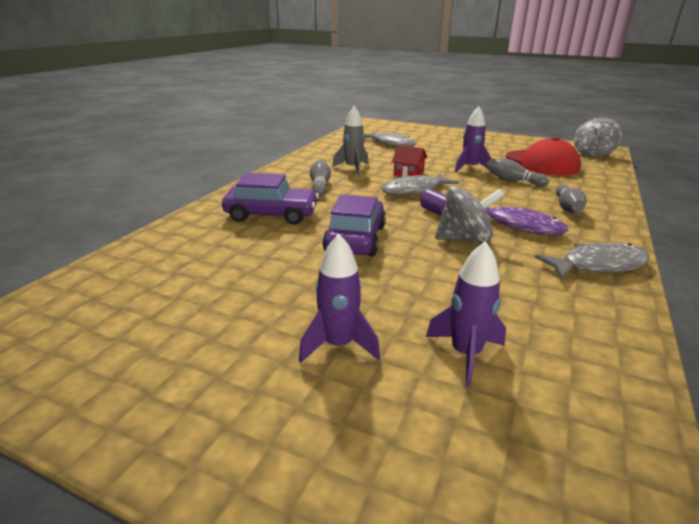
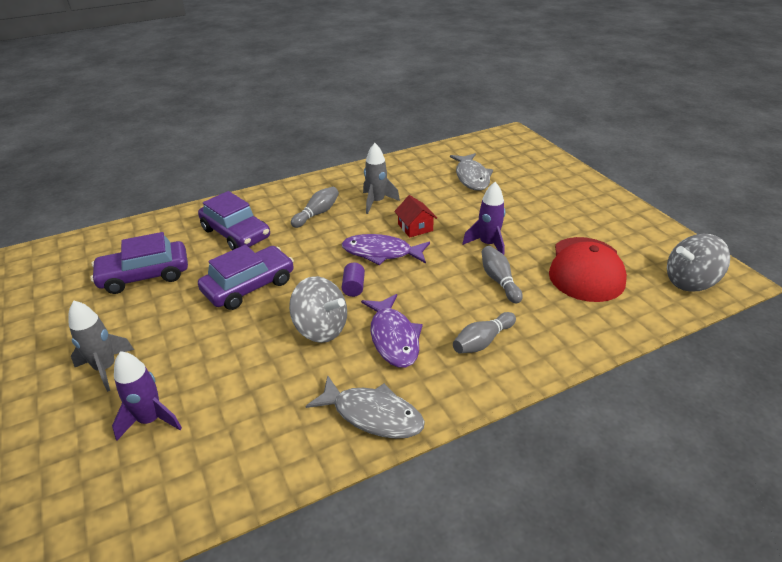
camera: 40 degrees right, 10 degrees up
purple rocket [299,234,380,363] -> grey rocket [69,301,134,392]
grey fish [381,173,459,195] -> purple fish [342,234,430,265]
none -> purple car [91,232,188,294]

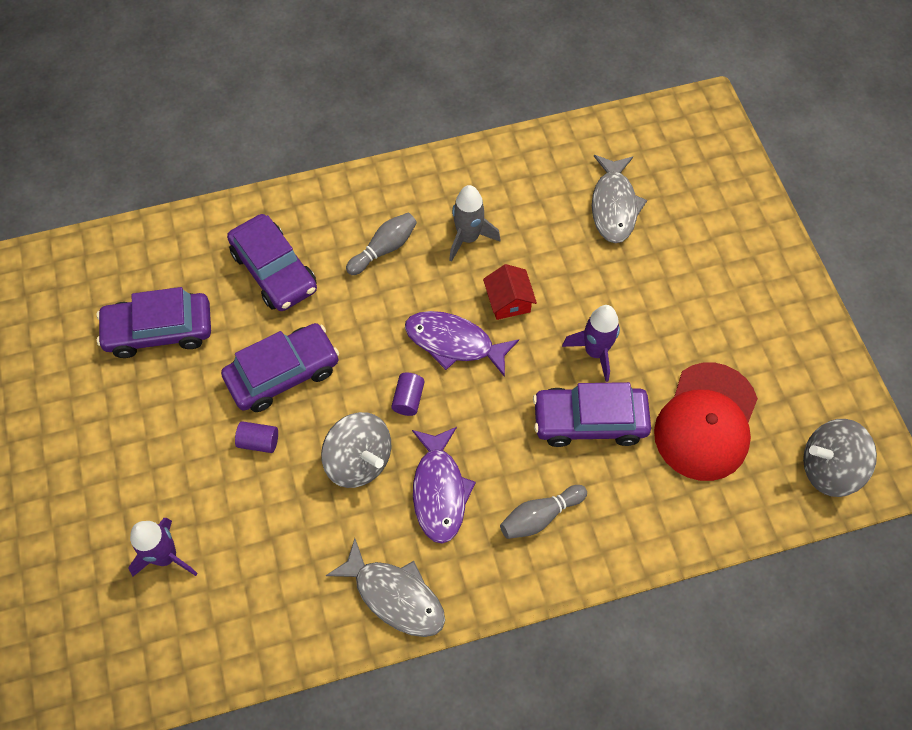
camera: 10 degrees right, 25 degrees up
grey rocket [69,301,134,392] -> none
grey bowling pin [482,246,523,303] -> purple car [533,382,651,447]
none -> purple cylinder [235,421,278,453]

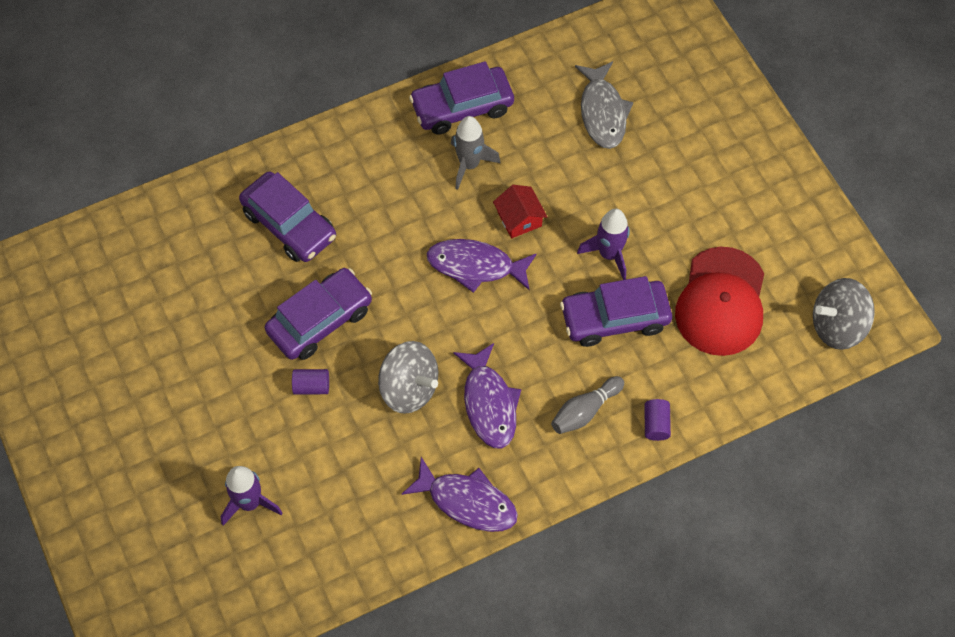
camera: 10 degrees left, 0 degrees up
purple car [97,287,211,358] -> purple car moved to [409,61,514,135]
grey fish [326,538,445,637] -> purple fish [402,457,518,532]
grey bowling pin [346,213,417,275] -> none
purple cylinder [391,373,425,416] -> purple cylinder moved to [644,399,671,441]

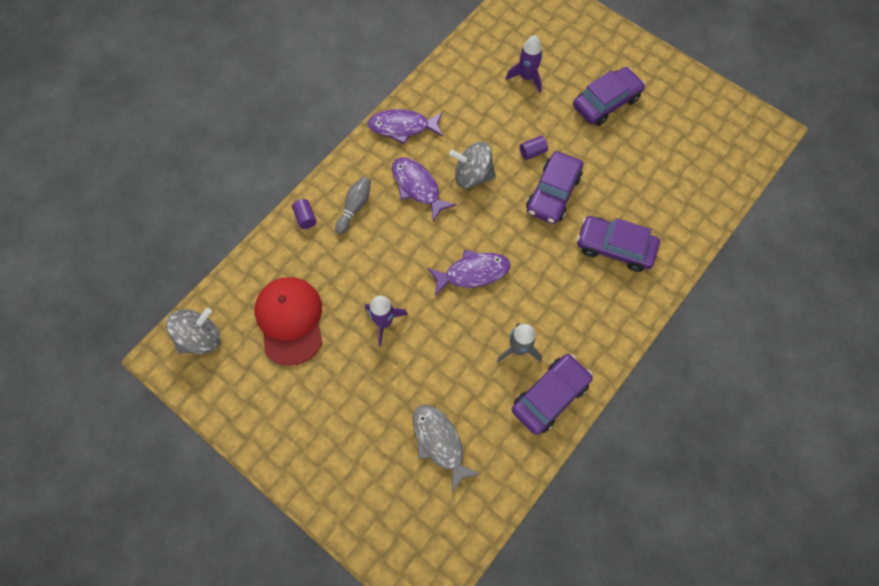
camera: 155 degrees right, 5 degrees up
red house [493,185,547,238] -> none
purple car [560,276,672,347] -> purple car moved to [573,67,645,126]

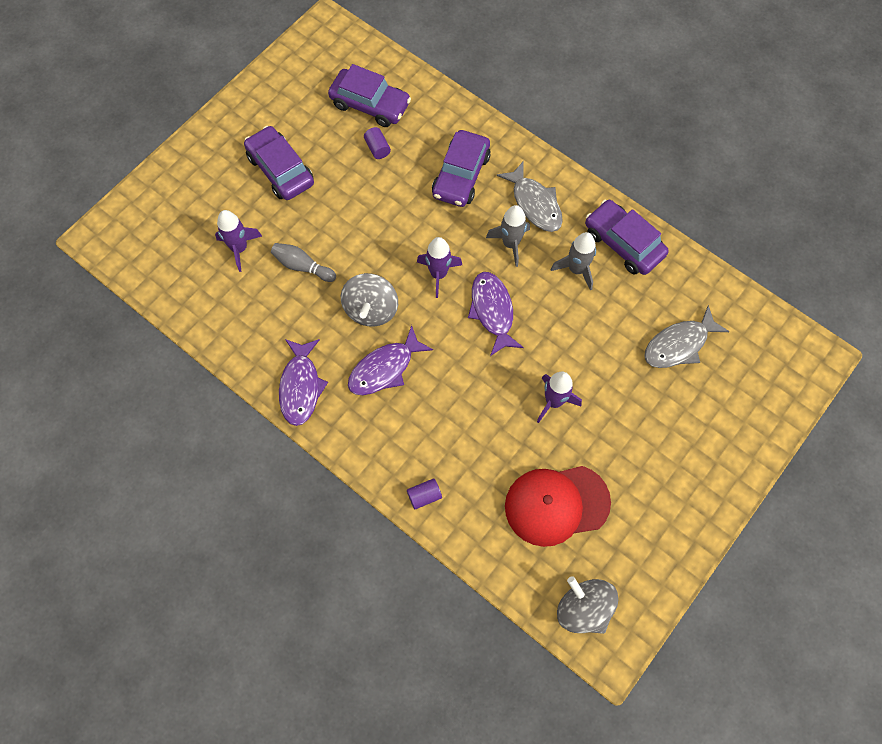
camera: 90 degrees left, 0 degrees up
grey bowling pin [335,177,371,234] -> grey bowling pin moved to [271,243,336,282]
purple cylinder [520,135,548,160] -> purple cylinder moved to [364,127,391,159]
purple car [526,151,583,224] -> purple car moved to [328,64,411,127]
none -> purple rocket [417,237,462,298]
none -> grey rocket [486,205,530,267]
none -> grey fish [497,161,563,232]

